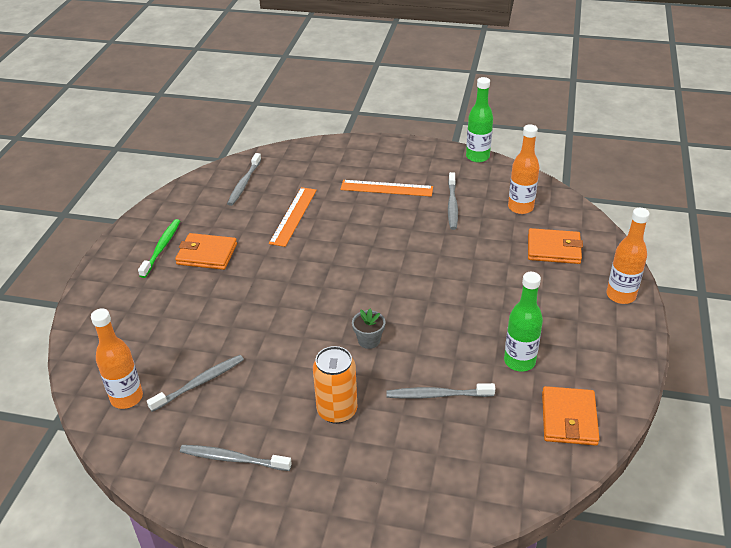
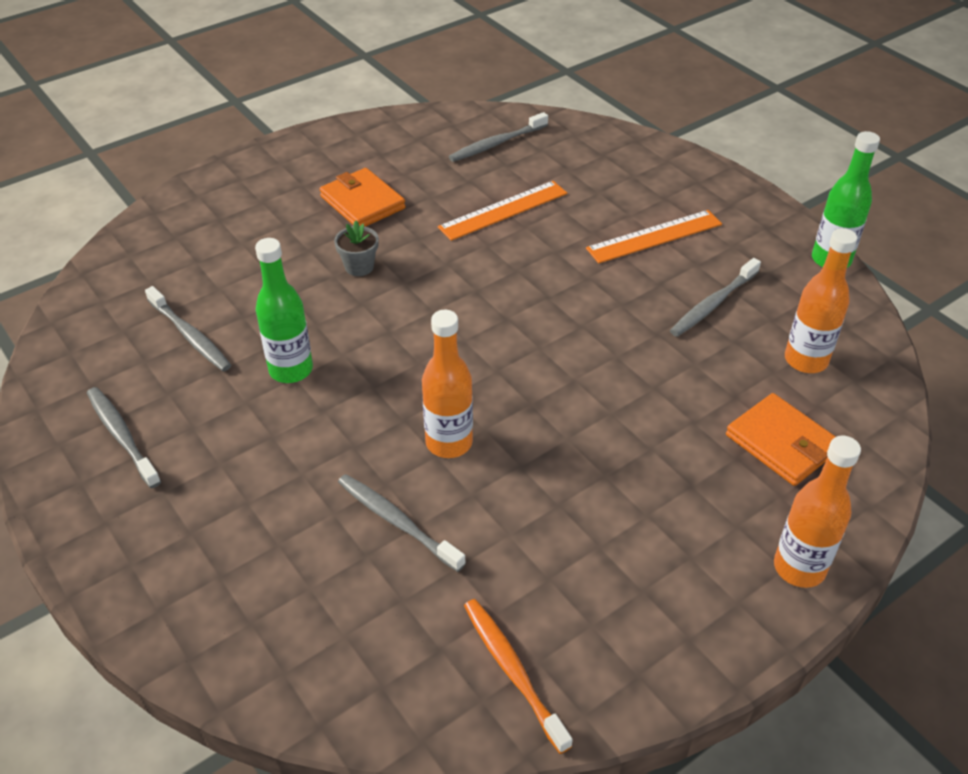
camera: 40 degrees right, 5 degrees up
orange bottle [91,308,143,409] -> orange bottle moved to [422,310,473,458]
green toothbrush [138,219,180,278] -> none
grey toothbrush [147,355,244,412] -> grey toothbrush turned 45 degrees clockwise [145,286,231,371]
orange can [313,346,357,424] -> none
orange ruler [340,180,433,197] -> orange ruler turned 75 degrees counterclockwise [586,210,722,263]
grey flower pot [352,309,385,349] -> grey flower pot moved to [334,221,379,276]
green bottle [504,272,543,372] -> green bottle moved to [255,238,313,383]
orange wallet [542,386,600,446] -> orange toothbrush [464,599,573,754]

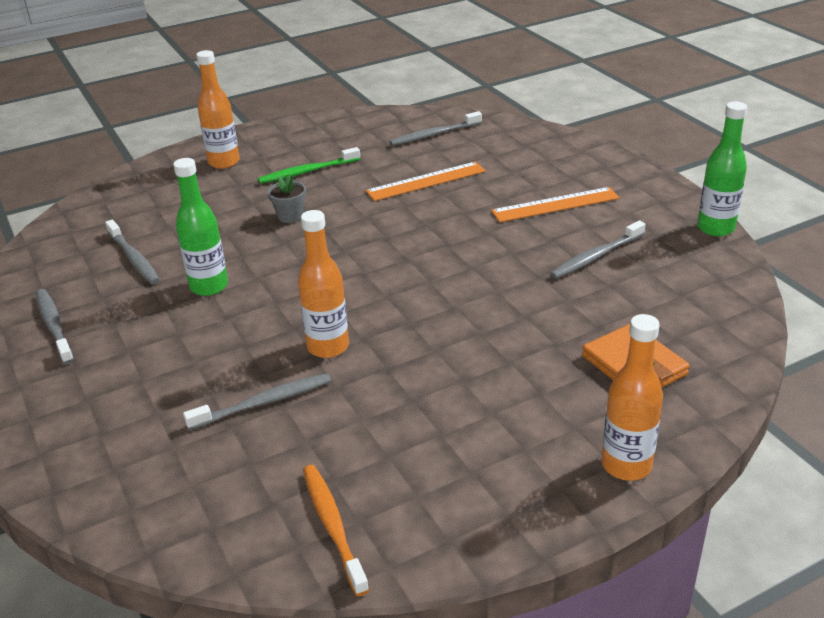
camera: 10 degrees right, 10 degrees down
orange wallet [320,168,406,227] -> green toothbrush [258,147,360,184]
grey toothbrush [338,474,466,572] -> grey toothbrush turned 105 degrees clockwise [183,373,331,430]
orange bottle [785,228,857,373] -> orange bottle moved to [196,50,239,169]

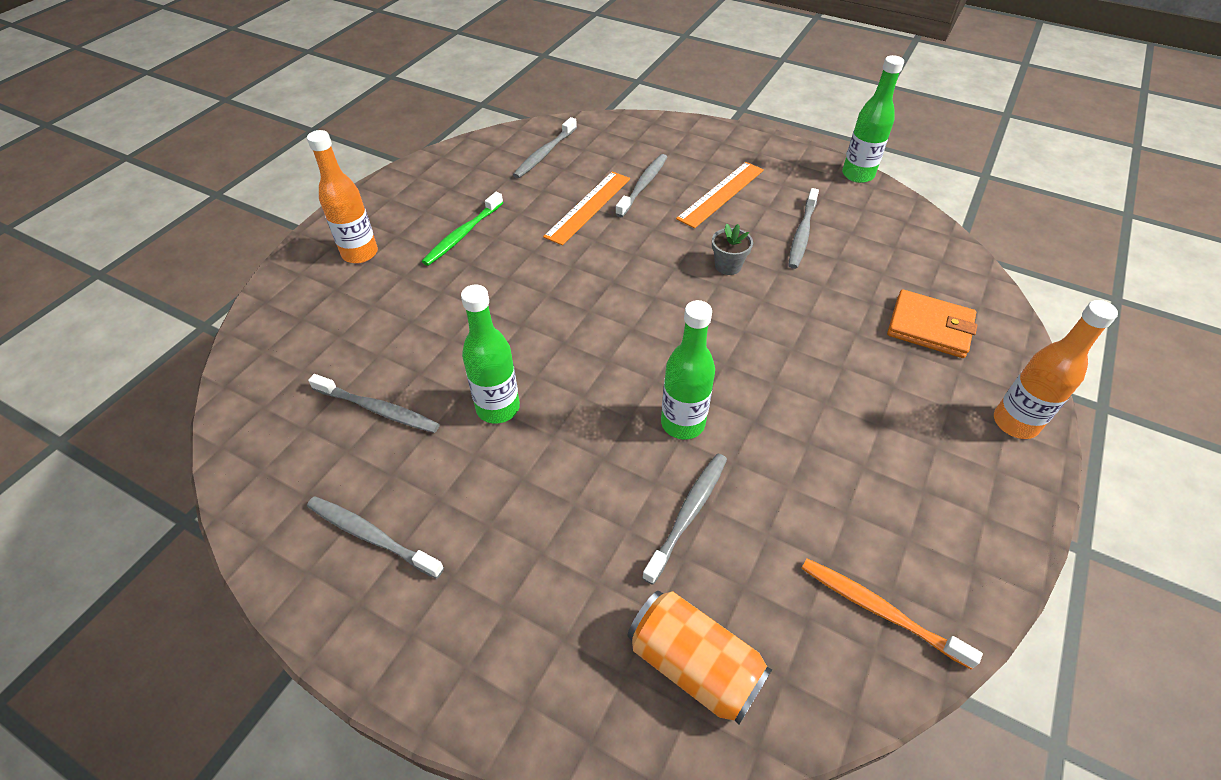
camera: 35 degrees left, 15 degrees up
grey flower pot [268,174,306,223] -> grey flower pot moved to [712,224,753,275]
orange bottle [298,210,349,358] -> green bottle [661,300,715,439]
none -> grey toothbrush [615,154,667,217]
none -> orange can [628,591,773,724]

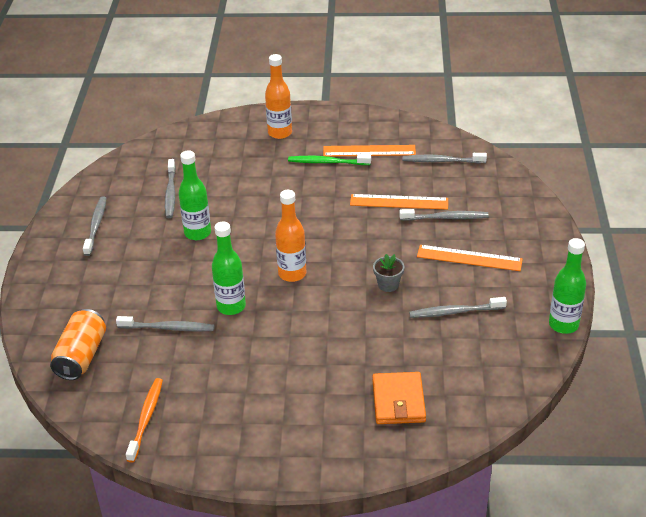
camera: 65 degrees right, 10 degrees down
orange bottle [994,300,1118,439] -> orange bottle moved to [275,190,306,282]
none -> orange ruler [323,145,416,157]

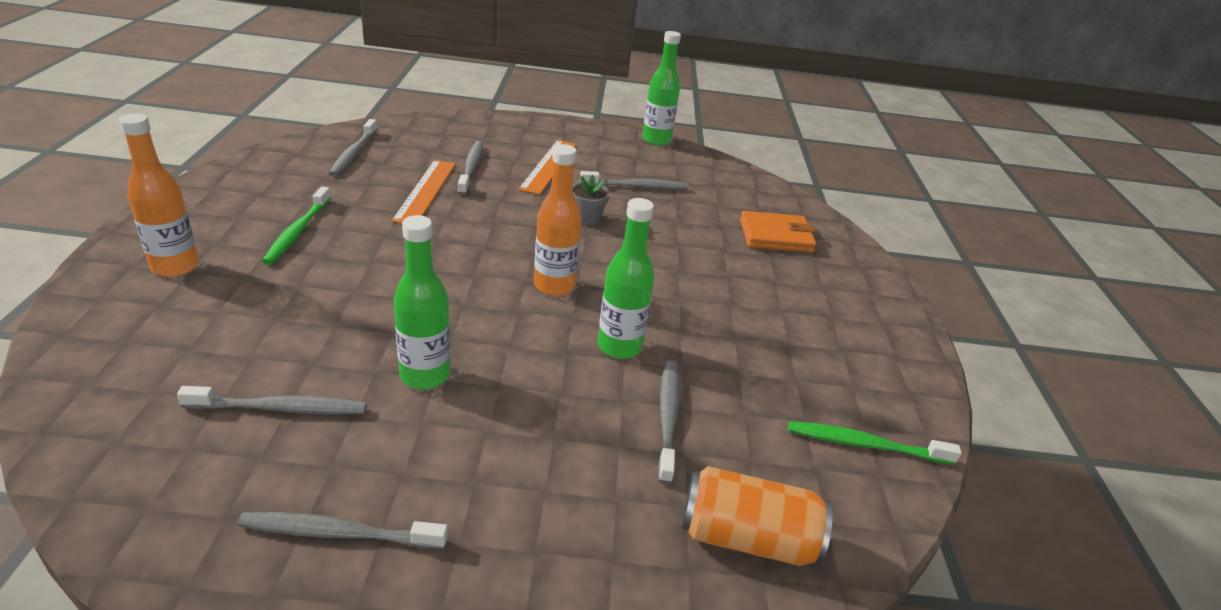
camera: 95 degrees left, 5 degrees down
orange toothbrush [126,378,163,462] -> green toothbrush [788,421,962,465]
orange ruler [323,145,416,157] -> none
grey toothbrush [409,297,507,318] -> grey toothbrush turned 90 degrees counterclockwise [580,171,688,189]

